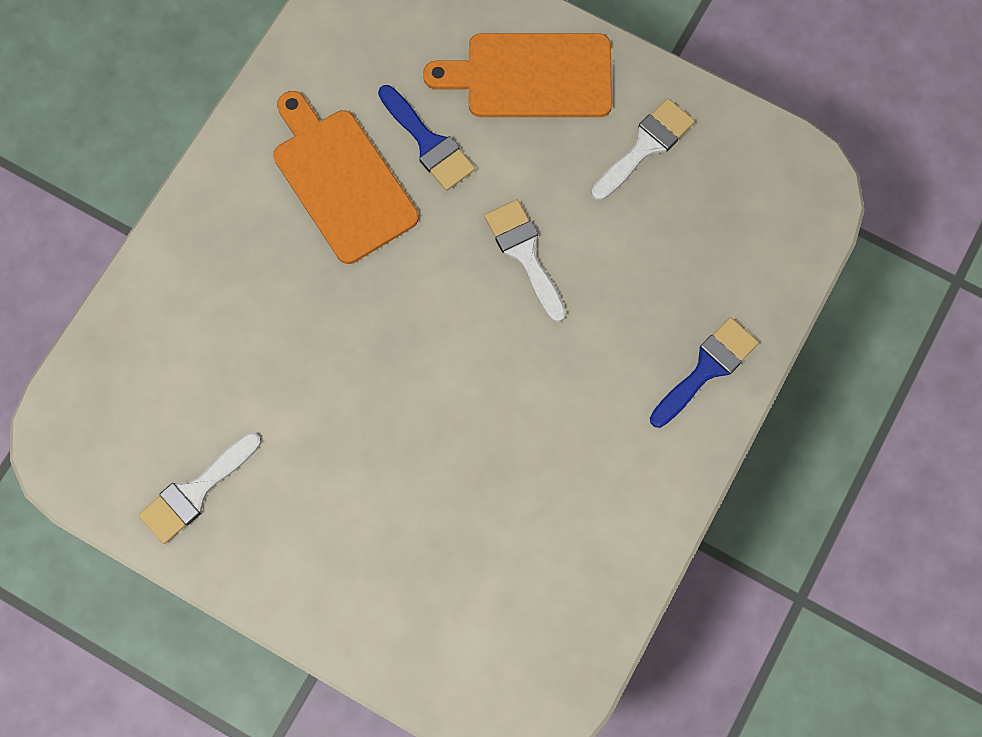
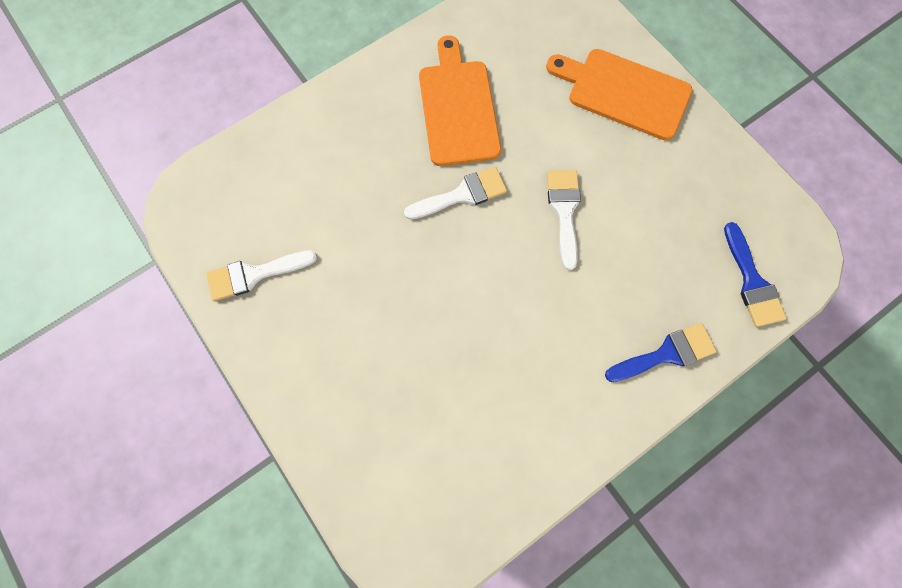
camera: 25 degrees right, 0 degrees up
blue brush [378,85,475,191] -> blue brush moved to [724,222,787,327]
white brush [591,98,695,201] -> white brush moved to [404,167,507,220]

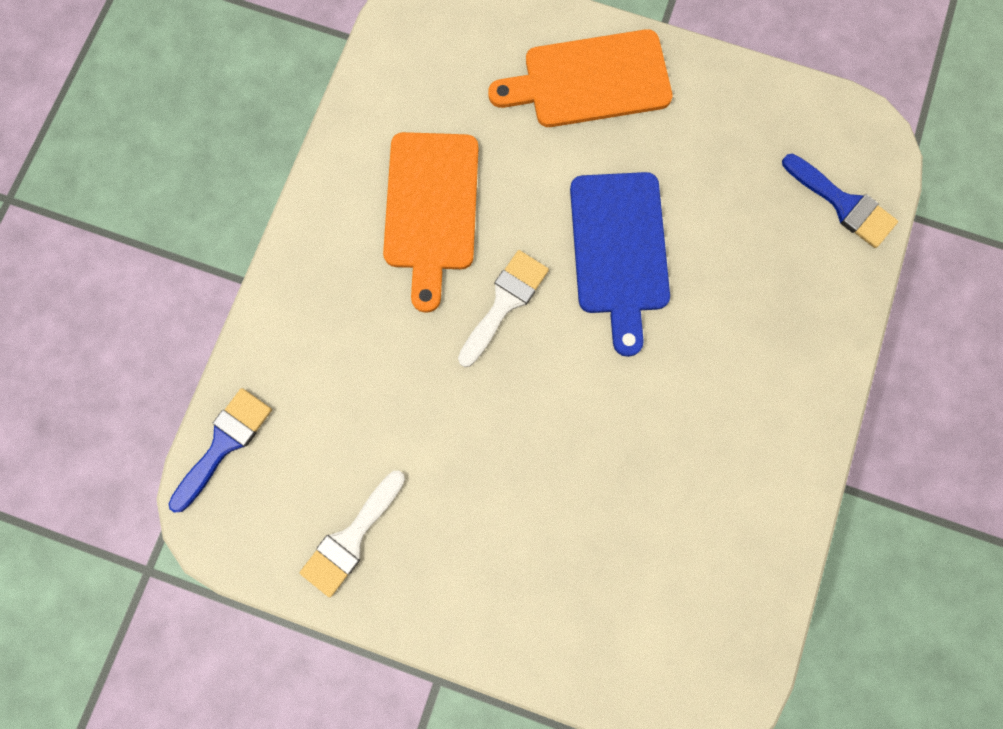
camera: 35 degrees left, 5 degrees up
orange cutting board [419,35,501,166] -> orange cutting board turned 135 degrees counterclockwise [383,132,479,313]
white brush [547,170,581,270] -> blue cutting board [570,172,670,357]
blue brush [605,323,717,382] -> blue brush moved to [169,388,272,513]

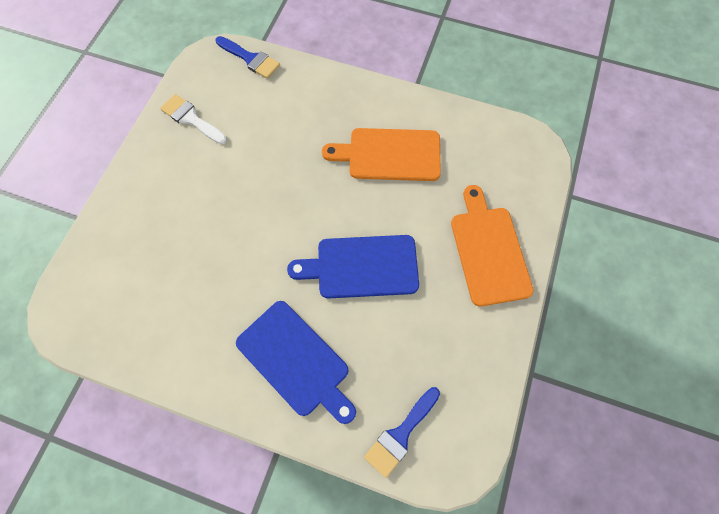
camera: 90 degrees right, 10 degrees down
white brush [458,250,549,367] -> none
none -> blue cutting board [236,301,356,424]

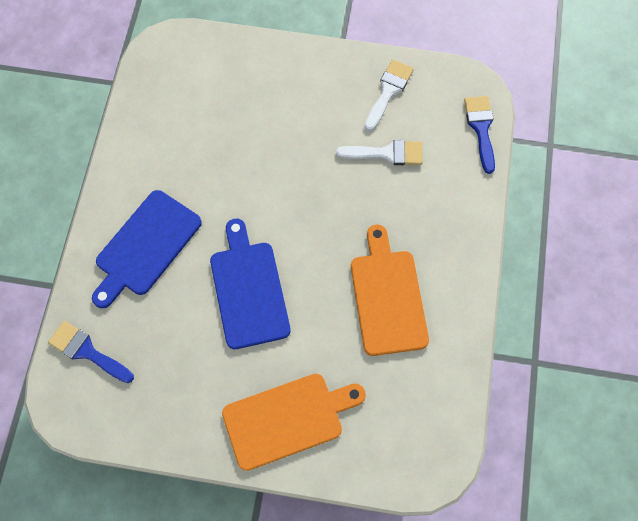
camera: 80 degrees right, 0 degrees up
blue brush [215,36,280,79] -> blue brush turned 150 degrees clockwise [464,96,495,174]
none -> white brush [336,140,423,165]

